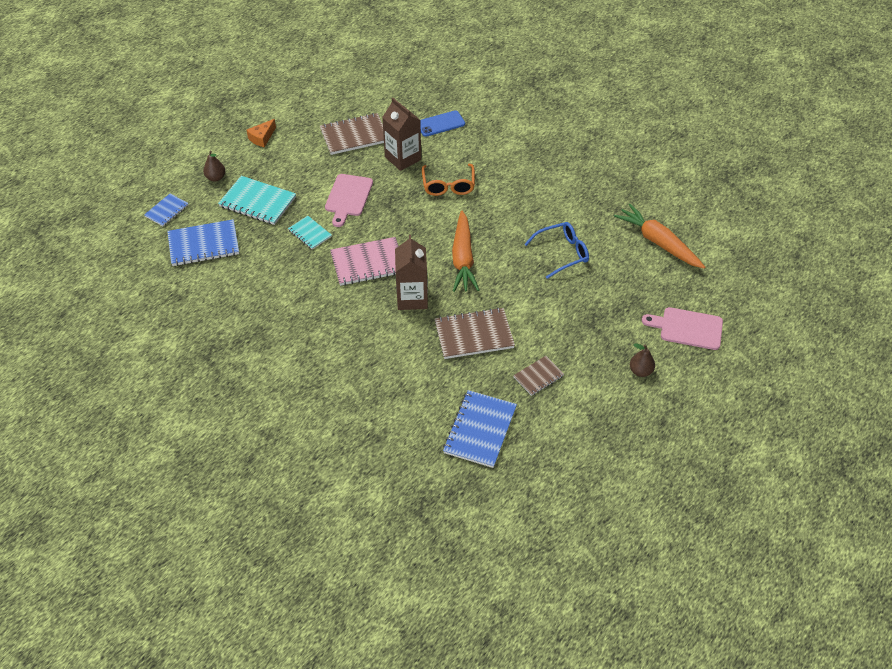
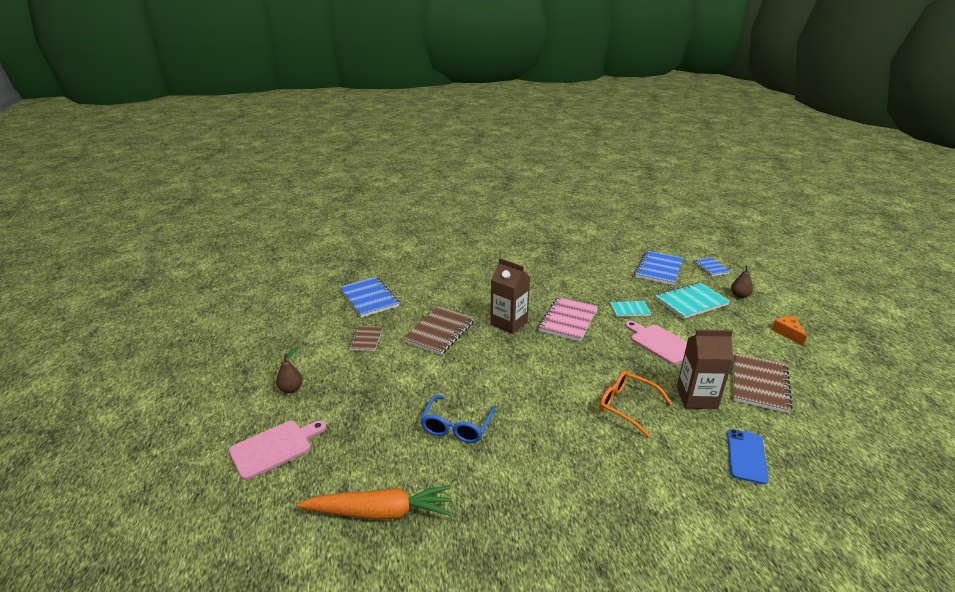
camera: 130 degrees right, 20 degrees down
orange carrot [452,210,479,292] -> none

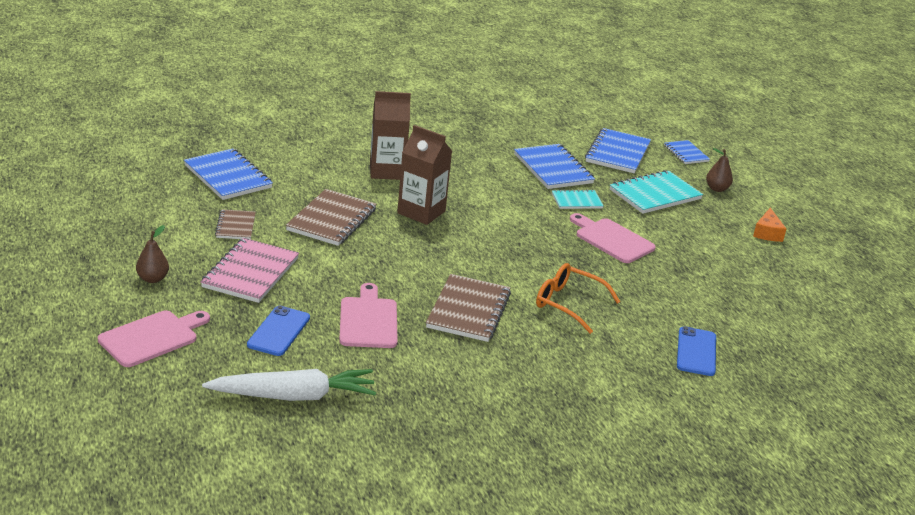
camera: 10 degrees left, 0 degrees up
orange carrot [297,485,452,520] -> white carrot [202,369,376,401]
blue glasses [420,395,495,443] -> pink cutting board [339,283,398,348]
pink notebook [538,297,598,342] -> pink notebook moved to [201,238,299,303]
brown carton [677,330,733,409] -> brown carton moved to [370,91,411,180]
brown notebook [733,354,793,413] -> brown notebook moved to [426,274,511,342]
orange cheese [772,316,807,346] -> orange cheese turned 150 degrees counterclockwise [753,208,786,242]
none -> blue phone [247,306,310,356]
none -> blue notebook [514,144,595,189]

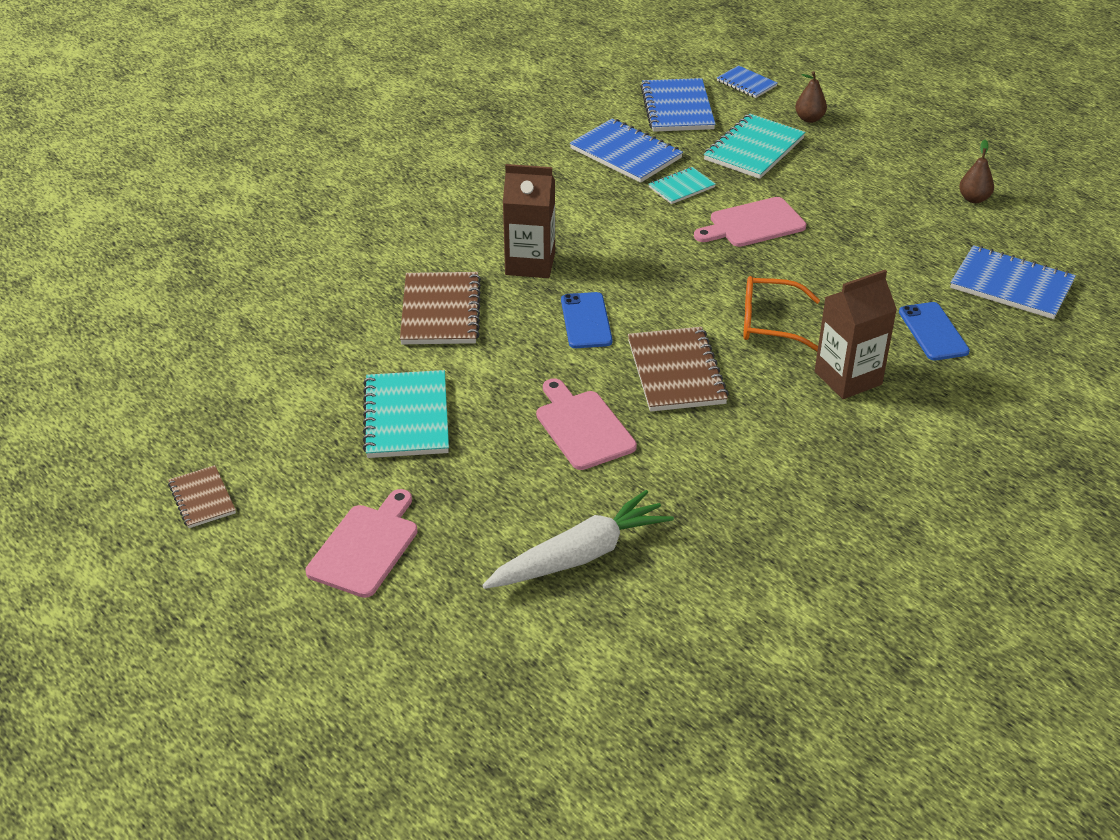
camera: 20 degrees left, 10 degrees up
brown pear [136,225,169,283] -> brown pear moved to [959,140,994,203]
blue notebook [184,148,273,200] -> blue notebook moved to [950,245,1076,319]
pink notebook [201,238,299,303] -> turquoise notebook [363,370,449,458]
brown notebook [215,209,256,240] -> brown notebook moved to [168,465,236,528]
blue phone [247,306,310,356] -> blue phone moved to [561,292,612,348]
brown carton [370,91,411,180] -> brown carton moved to [815,270,897,399]
pink cutting board [570,213,656,263] -> pink cutting board turned 45 degrees counterclockwise [694,197,806,247]
orange cheese [753,208,786,242] -> none

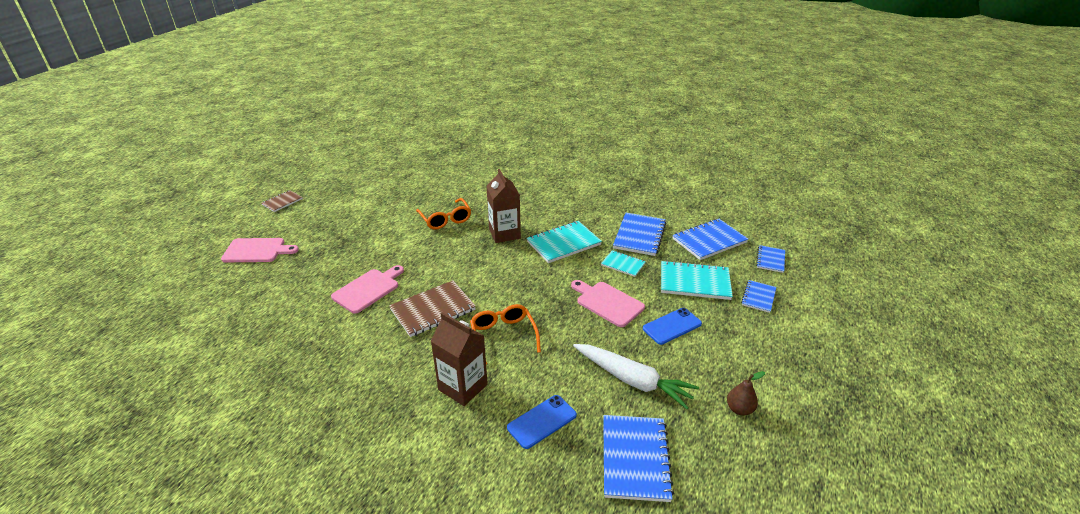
camera: 65 degrees right, 5 degrees down
turquoise notebook [363,370,449,458] -> turquoise notebook moved to [527,221,602,263]
brown notebook [400,272,481,344] -> orange glasses [416,198,471,230]
white carrot [482,490,674,589] -> white carrot moved to [573,344,699,409]
blue phone [561,292,612,348] -> blue phone moved to [643,308,702,345]
brown pear [795,71,827,123] -> blue notebook [741,280,776,313]

